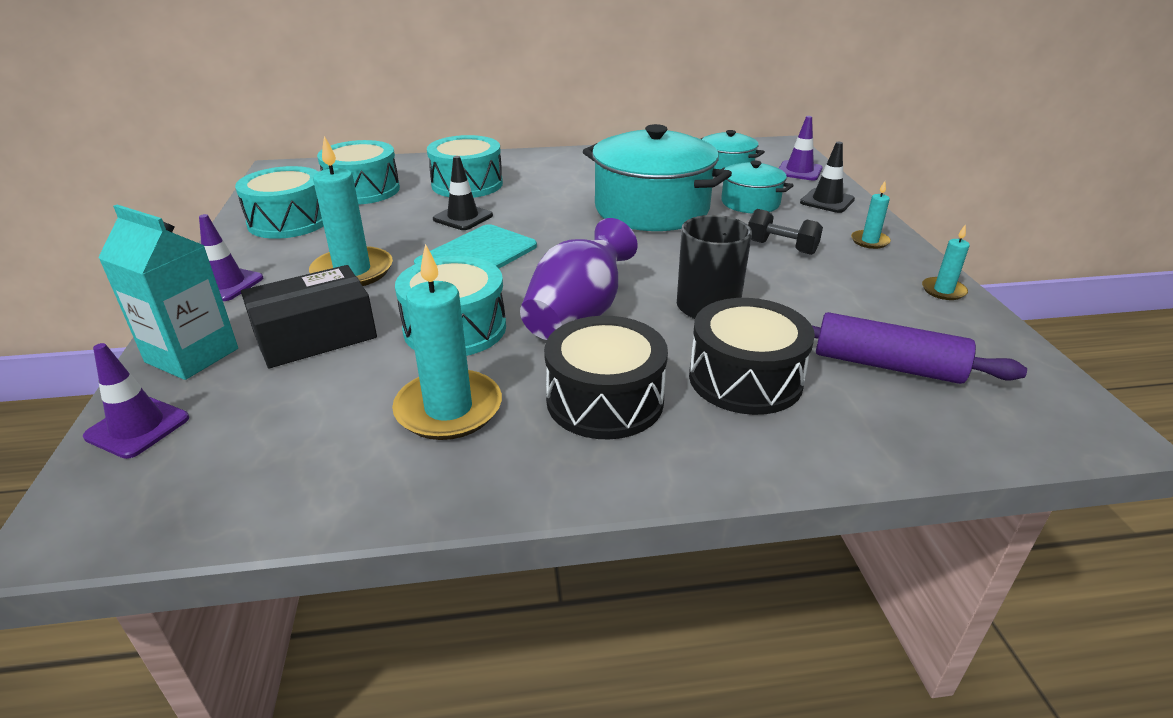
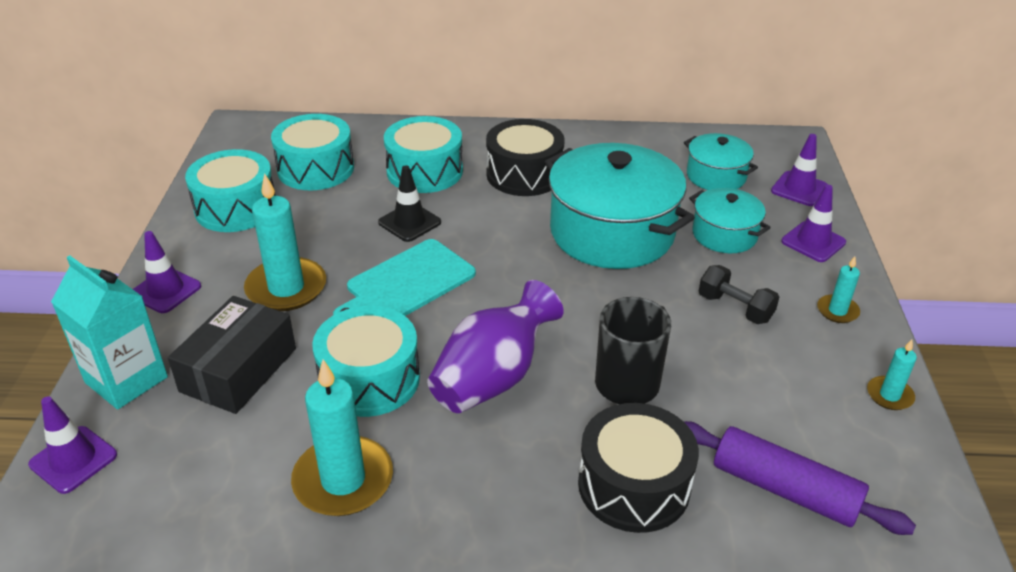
camera: 10 degrees right, 5 degrees up
black box [241,265,377,368] -> black box turned 45 degrees counterclockwise [168,296,296,414]
black drum [544,316,668,439] -> black drum moved to [486,119,564,196]
black traffic cone [800,142,855,213] -> purple traffic cone [781,185,846,262]

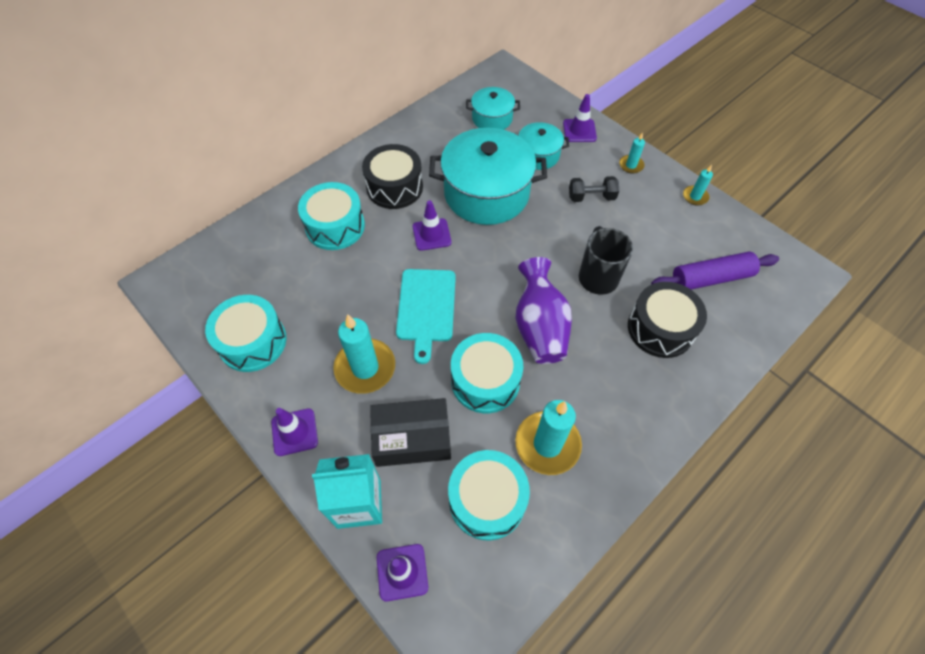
camera: 45 degrees left, 20 degrees up
black box [168,296,296,414] -> black box turned 75 degrees counterclockwise [370,398,451,467]
turquoise drum [271,114,354,190] -> turquoise drum moved to [448,450,530,540]
black traffic cone [378,165,441,242] -> none
purple traffic cone [771,134,828,206] -> purple traffic cone moved to [413,200,451,251]

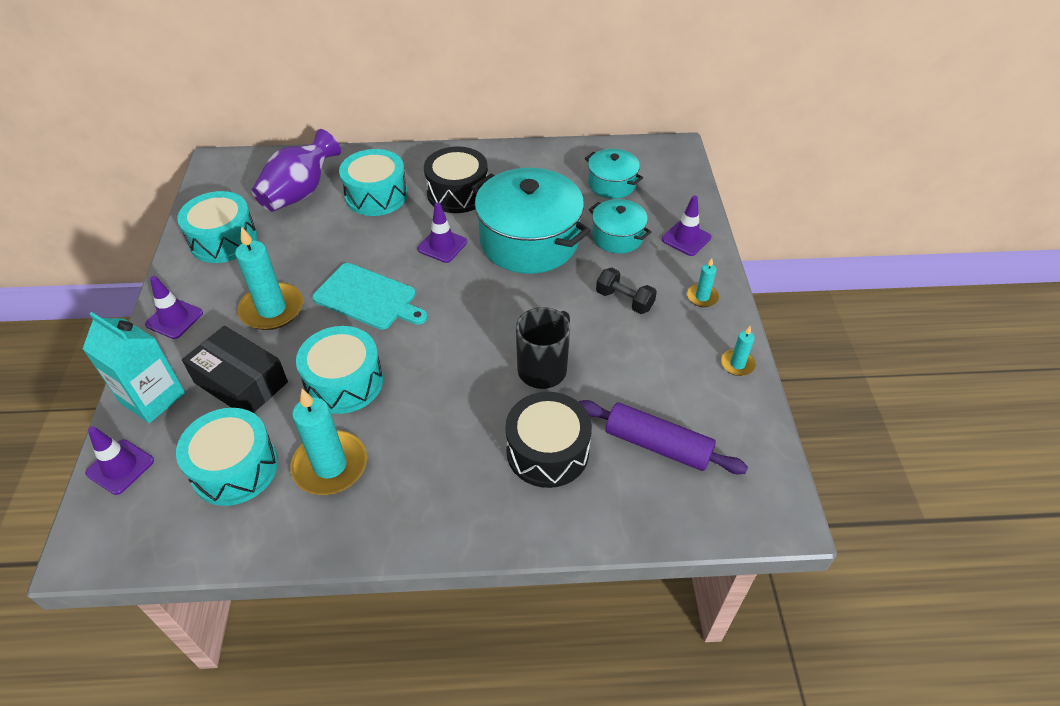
camera: 40 degrees right, 10 degrees down
turquoise cutting board [396,269,456,364] -> turquoise cutting board turned 105 degrees counterclockwise [312,263,428,330]
purple vase [515,257,572,364] -> purple vase moved to [252,129,341,212]

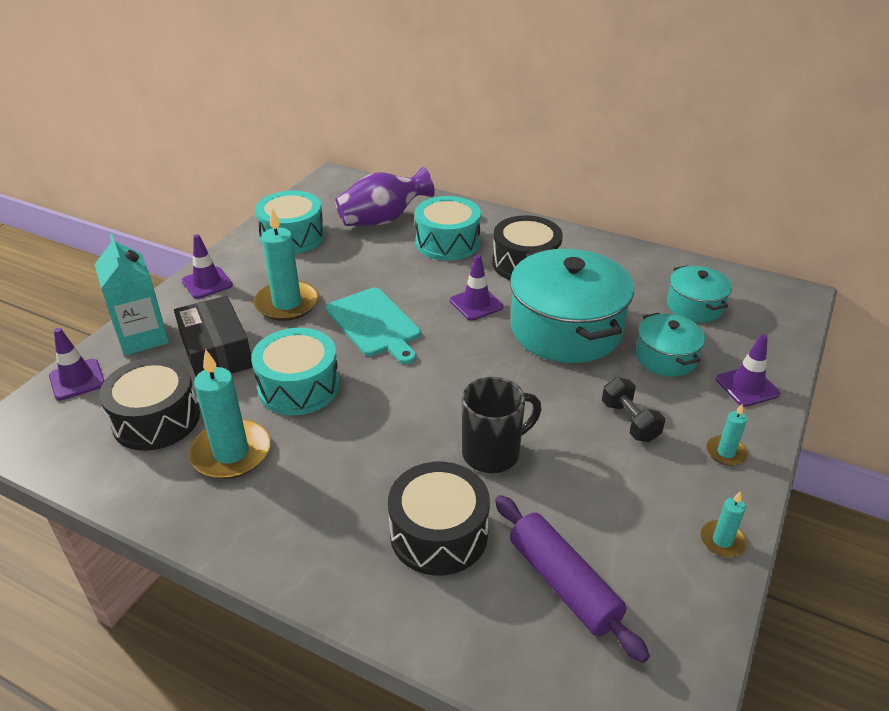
camera: 30 degrees right, 10 degrees down
turquoise drum [176,408,278,506] -> black drum [99,357,200,451]

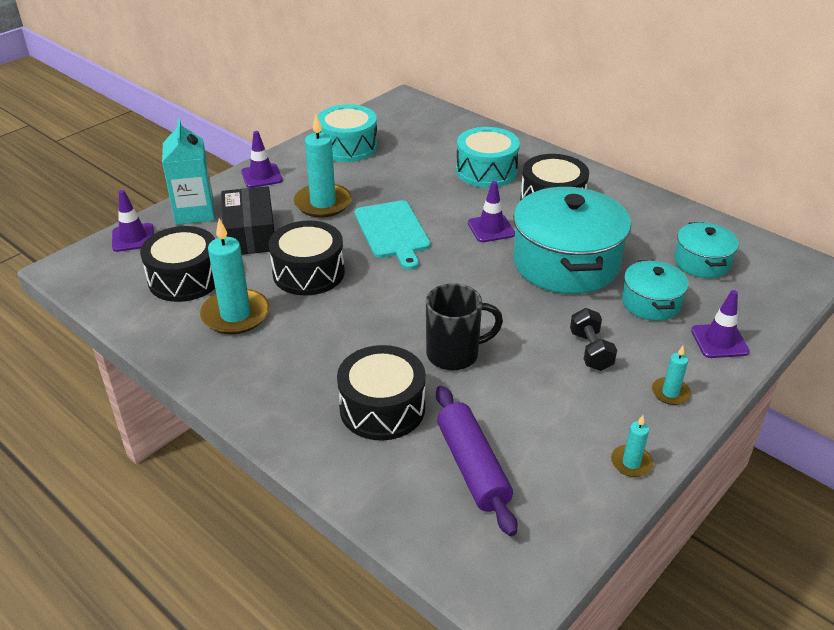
camera: 15 degrees right, 0 degrees up
turquoise drum [251,328,340,415] -> black drum [269,220,345,295]
purple vase [335,167,435,226] -> none

